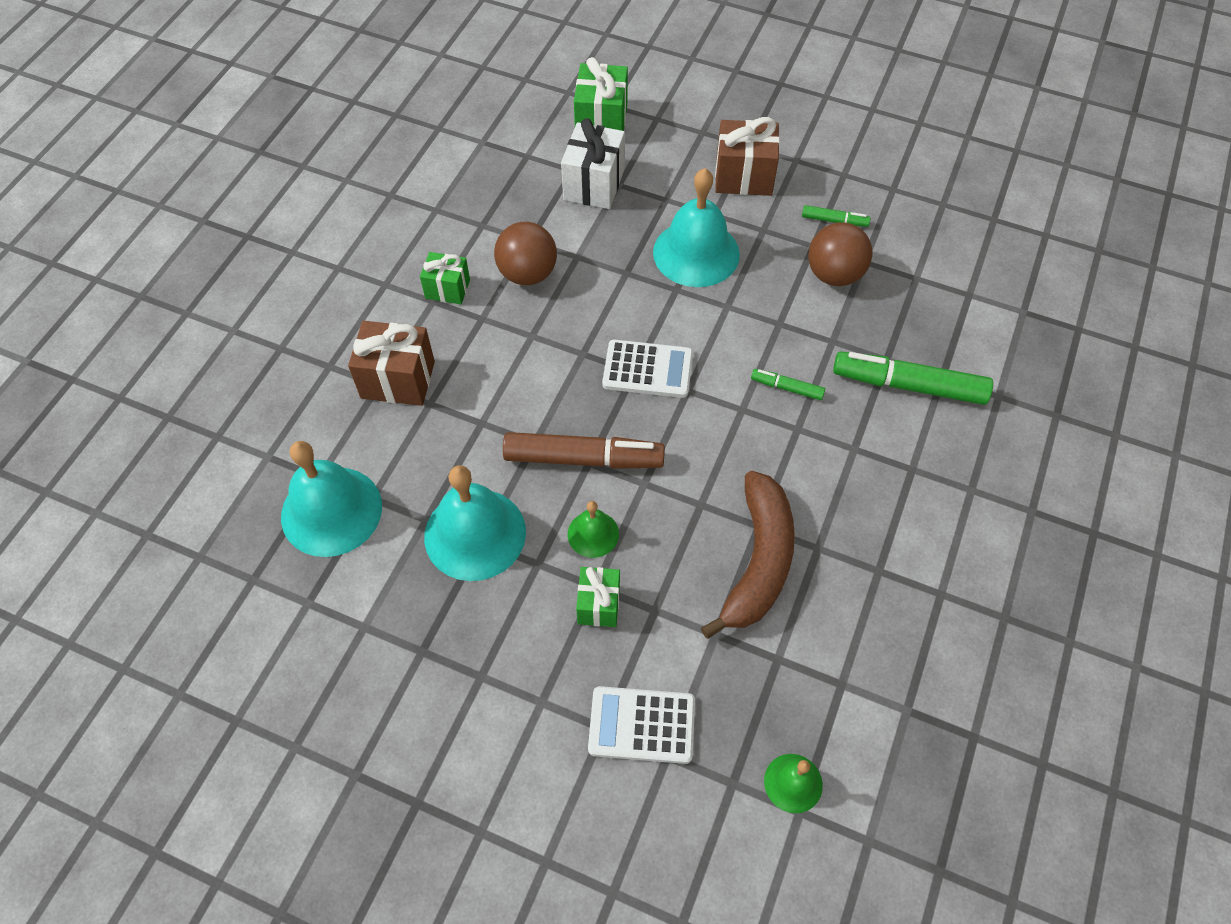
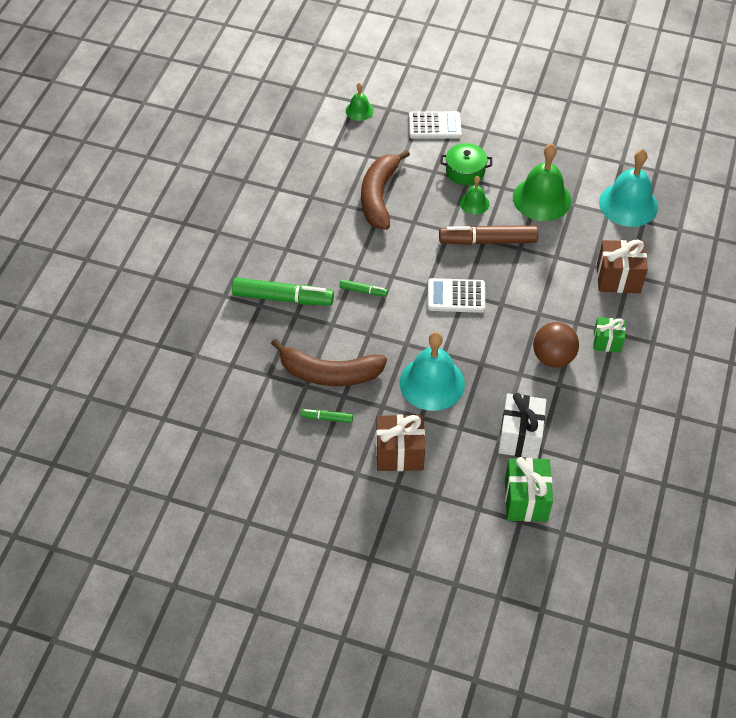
camera: 175 degrees right, 5 degrees down
turquoise bell [424,465,526,581] -> green bell [513,143,571,221]
green gift [576,567,620,627] -> green pot [440,143,492,185]
brown ball [808,222,872,286] -> brown banana [271,338,387,386]

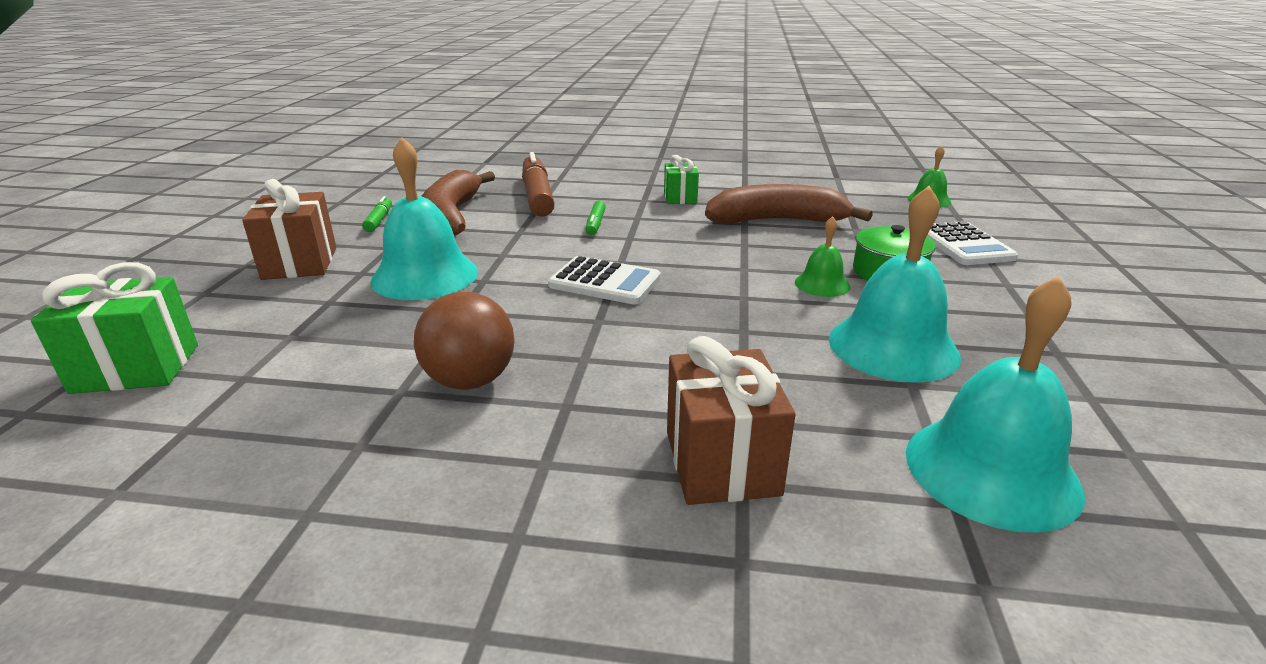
camera: 80 degrees right, 25 degrees down
green marker [232,278,334,306] -> none
white calculator [427,278,485,313] -> white calculator turned 120 degrees clockwise [548,256,661,305]
brown marker [439,225,538,245] -> brown marker moved to [522,152,555,217]
white gift [498,393,546,459] -> none
green bell [513,143,571,221] -> turquoise bell [829,186,961,383]
green gift [593,317,625,353] -> green gift moved to [664,155,699,204]

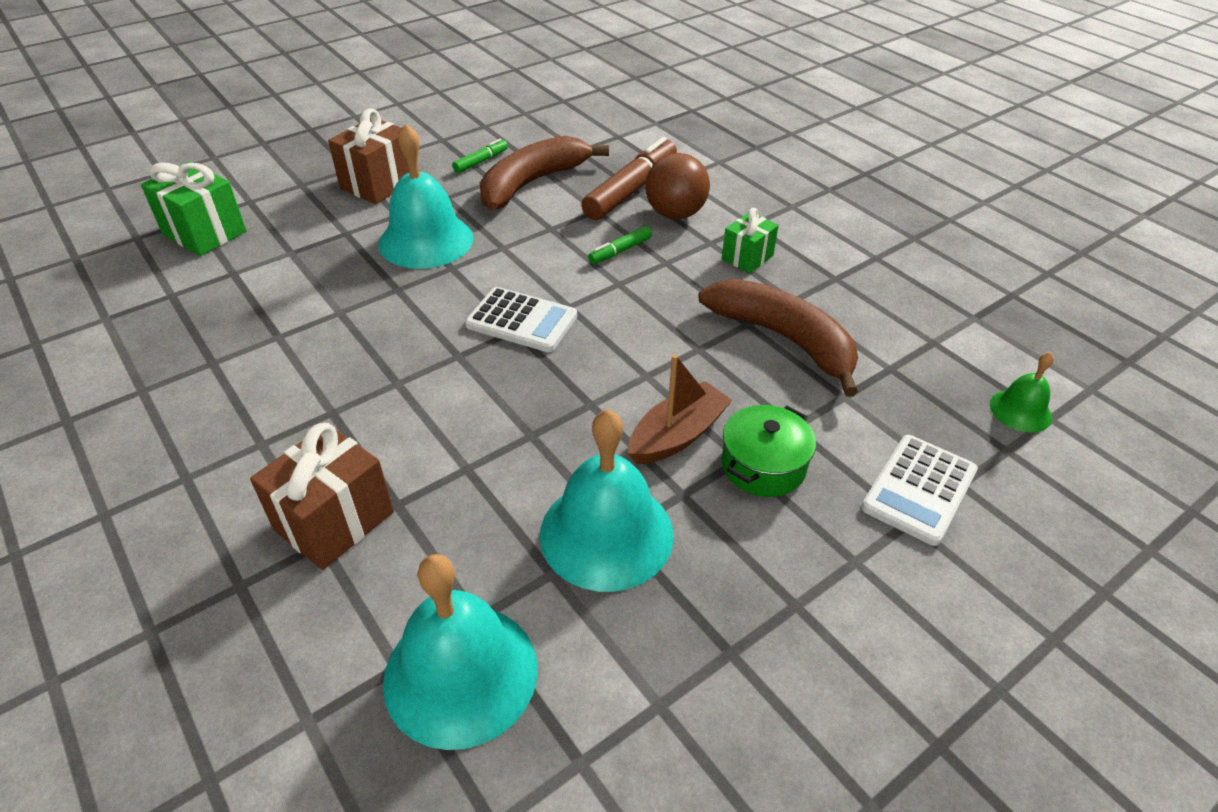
camera: 45 degrees right, 15 degrees up
brown ball [414,292,515,390] -> brown ball moved to [645,153,710,219]
white calculator [548,256,661,305] -> white calculator turned 45 degrees counterclockwise [465,287,577,352]
green bell [795,216,850,297] -> brown boat [628,354,733,465]

